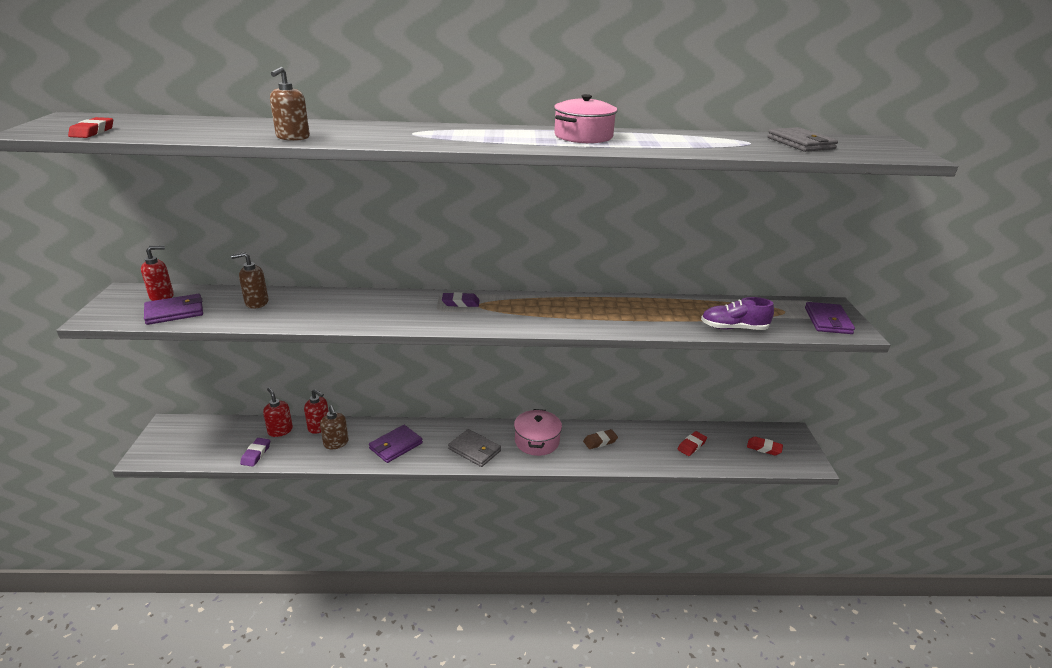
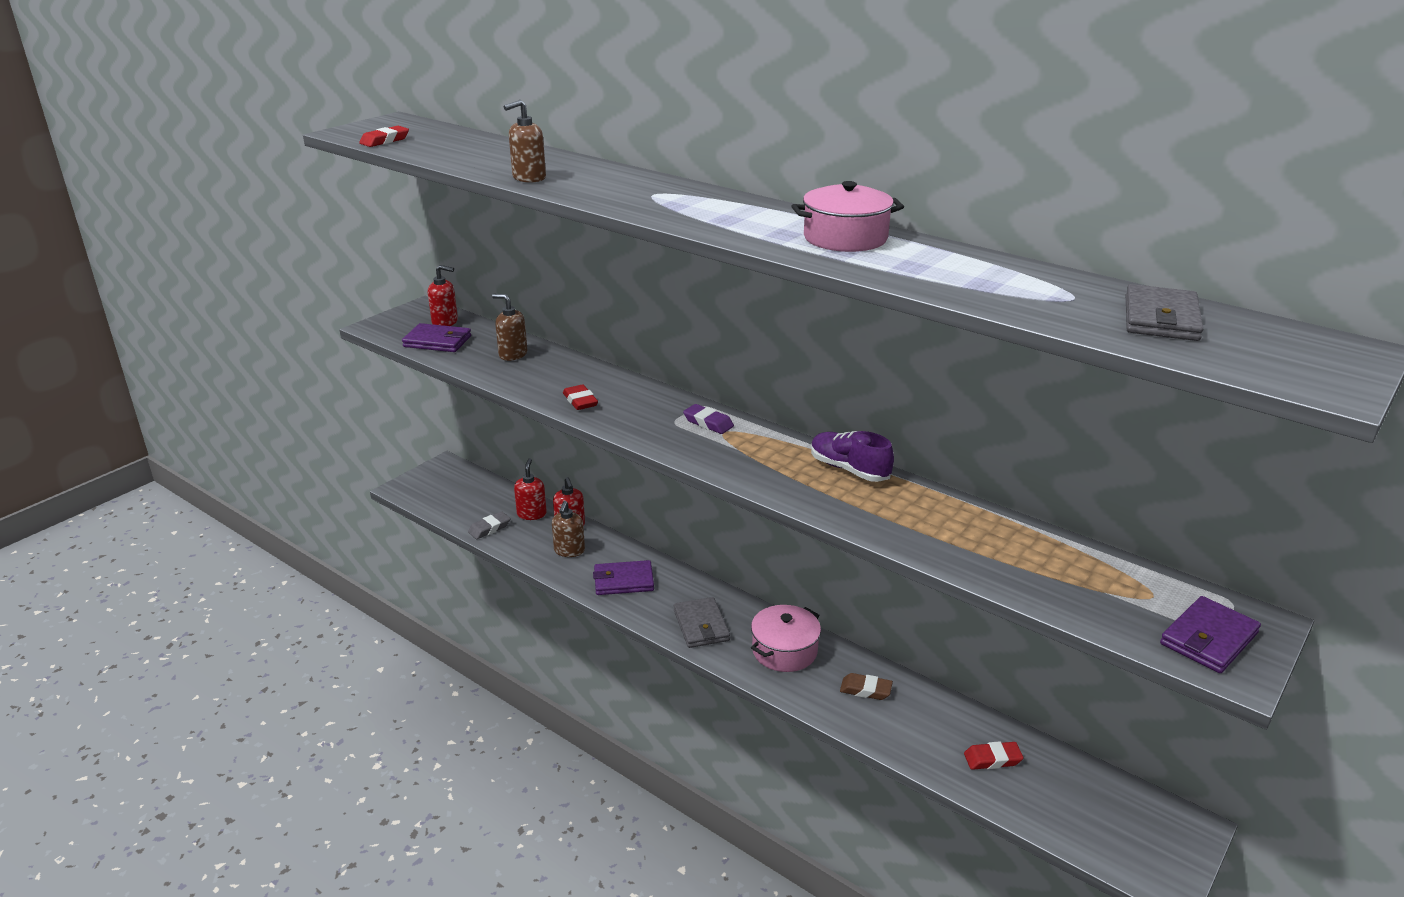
camera: 40 degrees right, 0 degrees up
purple eraser [240,438,270,467] -> grey eraser [468,511,511,539]
purple shoe [701,297,774,330] -> purple shoe moved to [811,431,894,482]
red eraser [747,437,783,456] -> red eraser moved to [563,384,598,410]

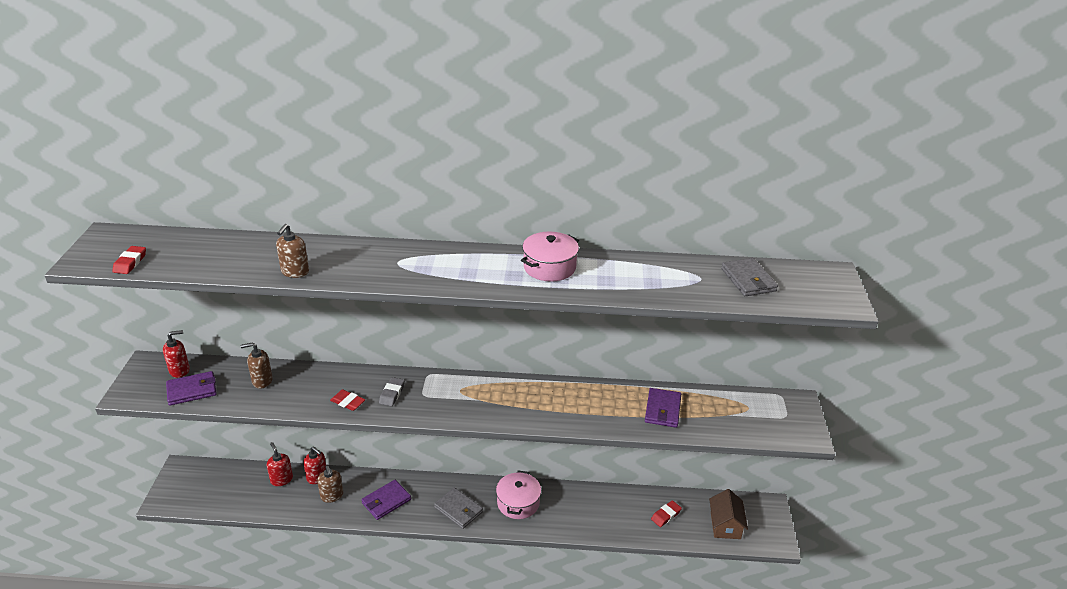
camera: 35 degrees left, 5 degrees up
grey eraser [468,511,511,539] -> grey eraser moved to [379,377,405,406]
purple eraser [683,404,734,434] -> none
purple shoe [811,431,894,482] -> none
brown eraser [840,673,893,700] -> none
purple wallet [1160,596,1261,673] -> purple wallet moved to [645,388,681,428]
none -> brown house [709,489,748,539]

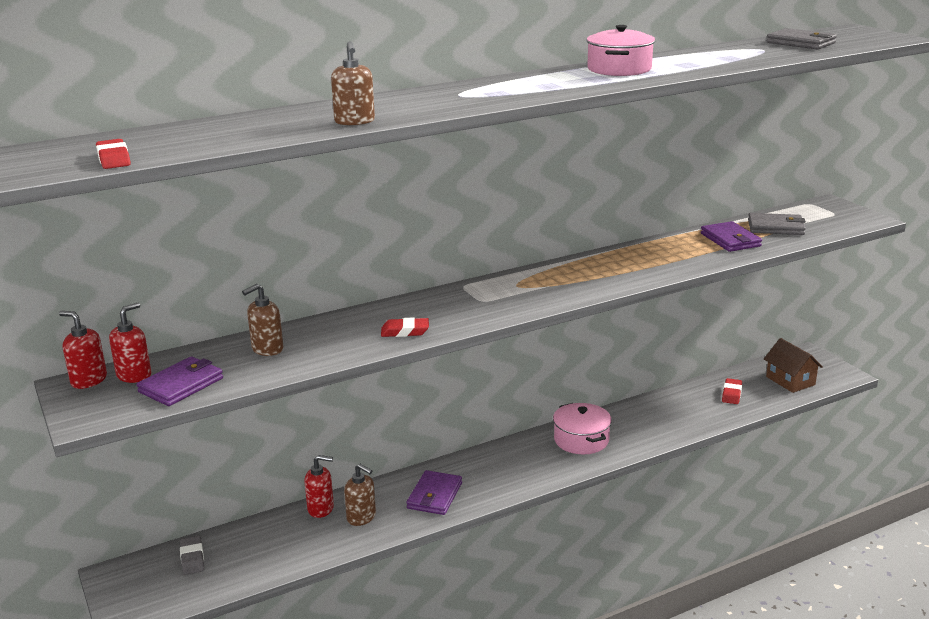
camera: 30 degrees left, 10 degrees down
red soap dispenser [267,442,293,486] -> red soap dispenser moved to [59,311,107,389]
grey eraser [379,377,405,406] -> grey eraser moved to [180,536,204,575]
grey wallet [434,487,483,529] -> grey wallet moved to [748,213,806,235]

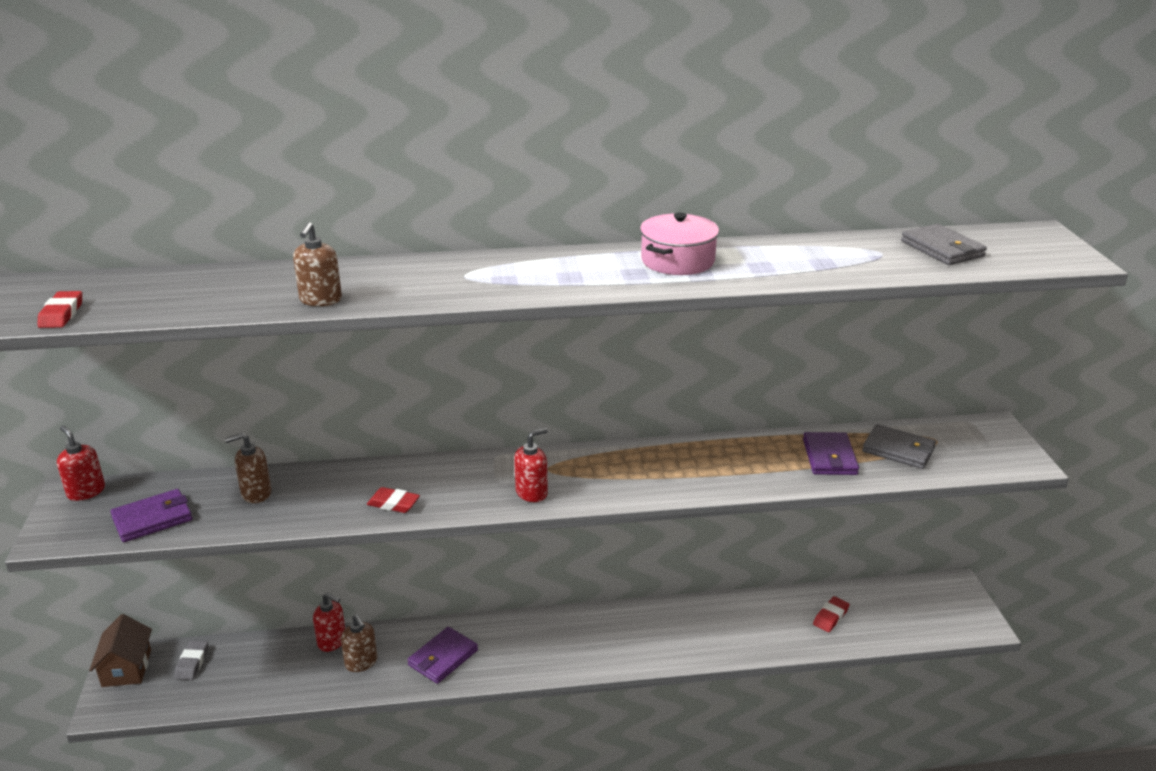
camera: 20 degrees right, 5 degrees up
red soap dispenser [109,303,151,383] -> red soap dispenser moved to [514,428,548,502]
pink pot [553,403,612,454] -> none
brown house [764,338,823,393] -> brown house moved to [89,614,152,687]

